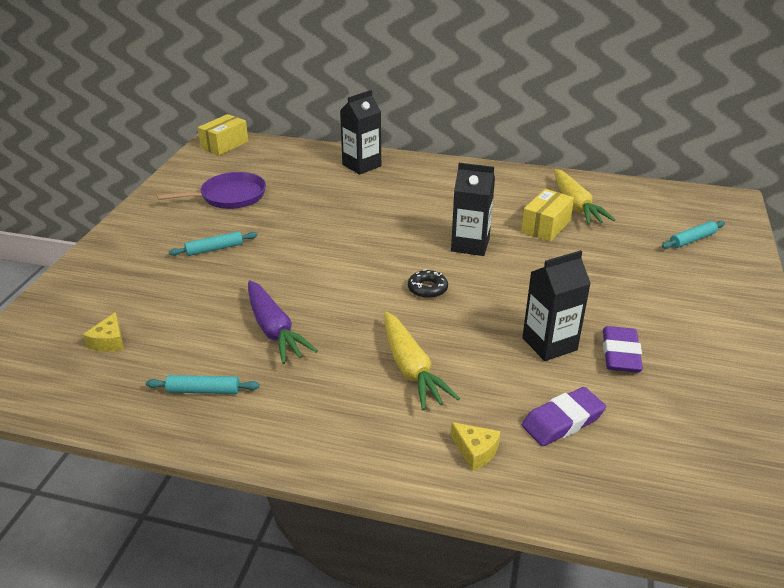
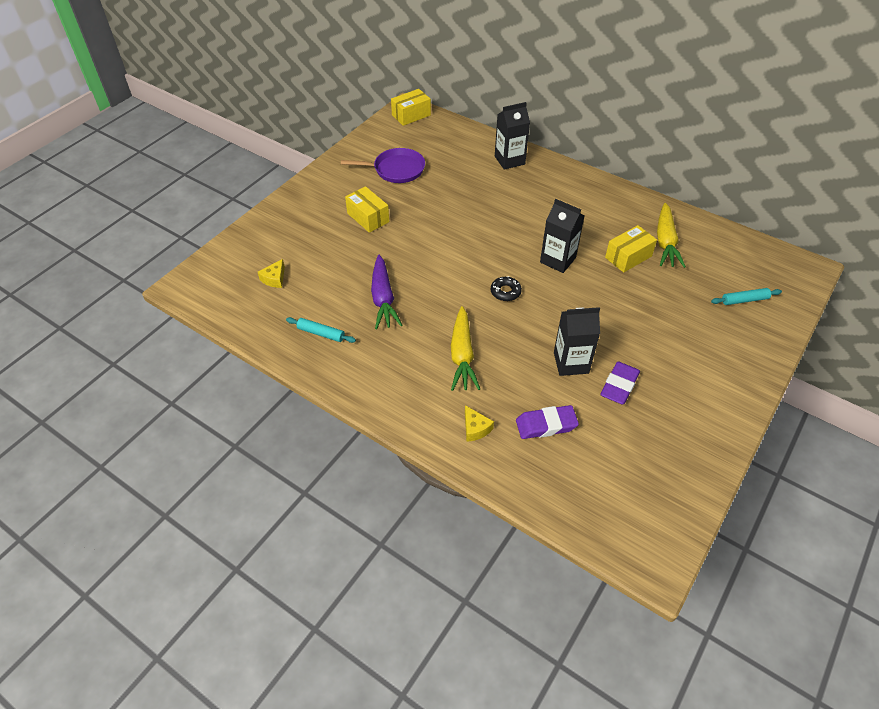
camera: 20 degrees right, 15 degrees up
turquoise rolling pin [169,231,258,256] -> yellow box [345,186,389,233]

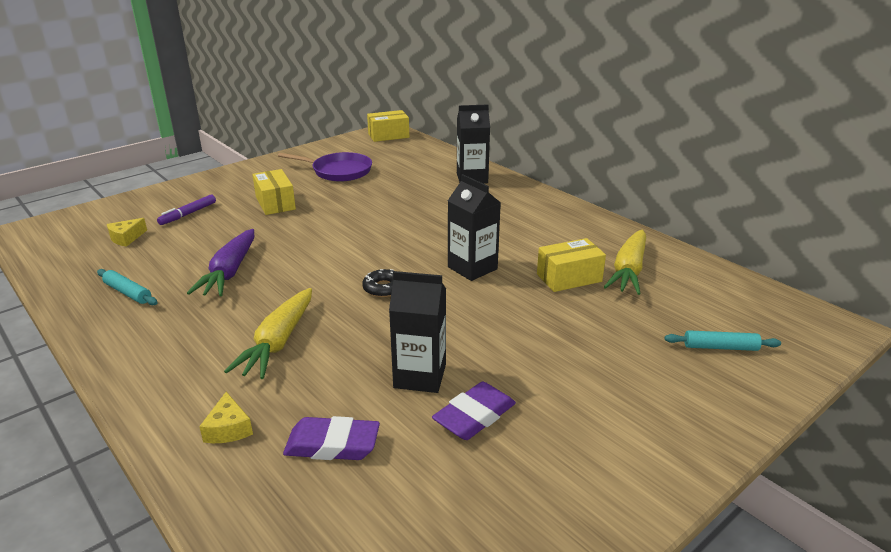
camera: 15 degrees right, 20 degrees down
none -> purple marker [157,194,216,225]

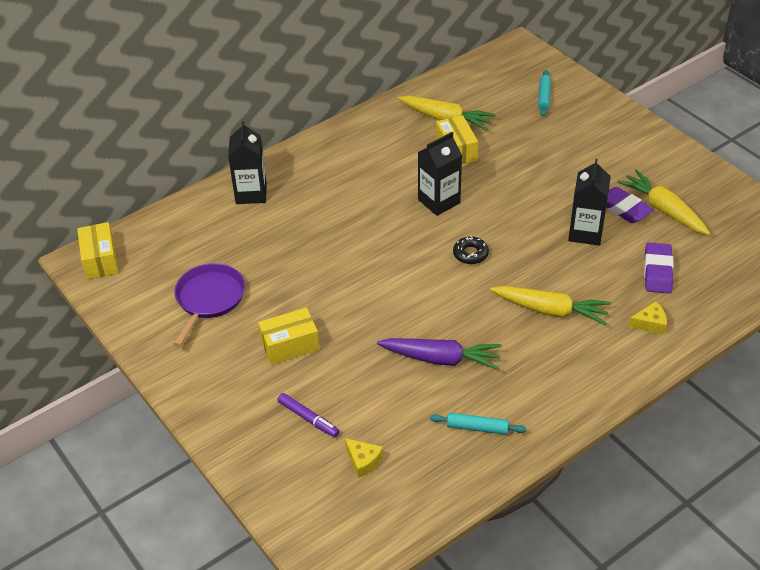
camera: 85 degrees left, 15 degrees up
turquoise rolling pin [97,269,158,305] -> turquoise rolling pin turned 60 degrees clockwise [430,413,527,435]
none -> yellow carrot [617,170,710,235]

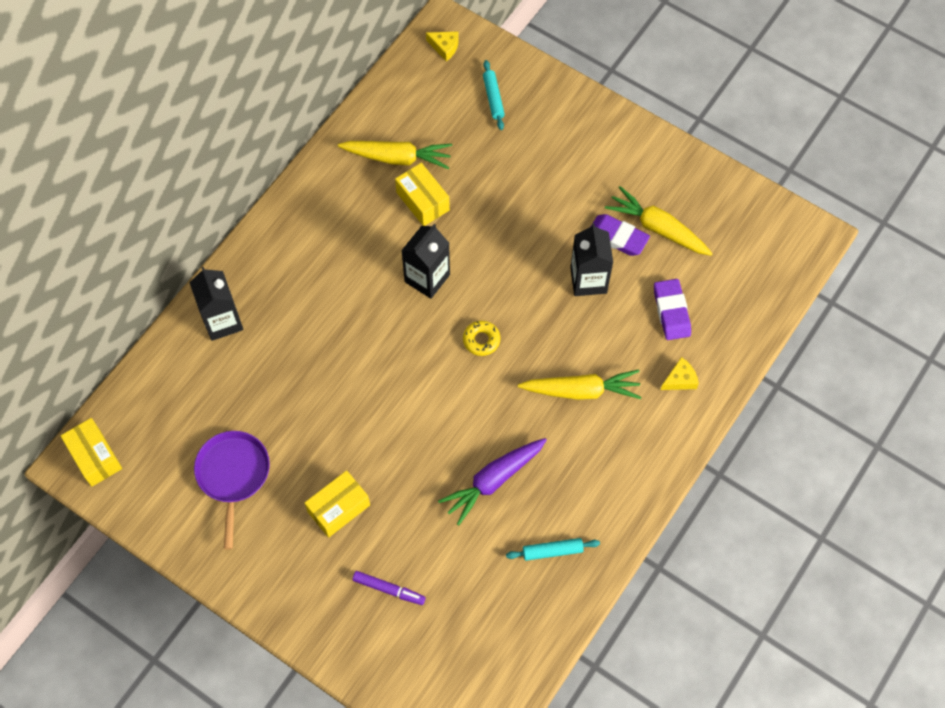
camera: 20 degrees left, 20 degrees up
yellow cheese [345,438,383,478] -> yellow cheese moved to [426,31,459,61]
purple carrot [377,338,502,370] -> purple carrot turned 150 degrees clockwise [438,438,547,525]
black donut [453,236,489,264] -> yellow donut [463,321,501,356]

